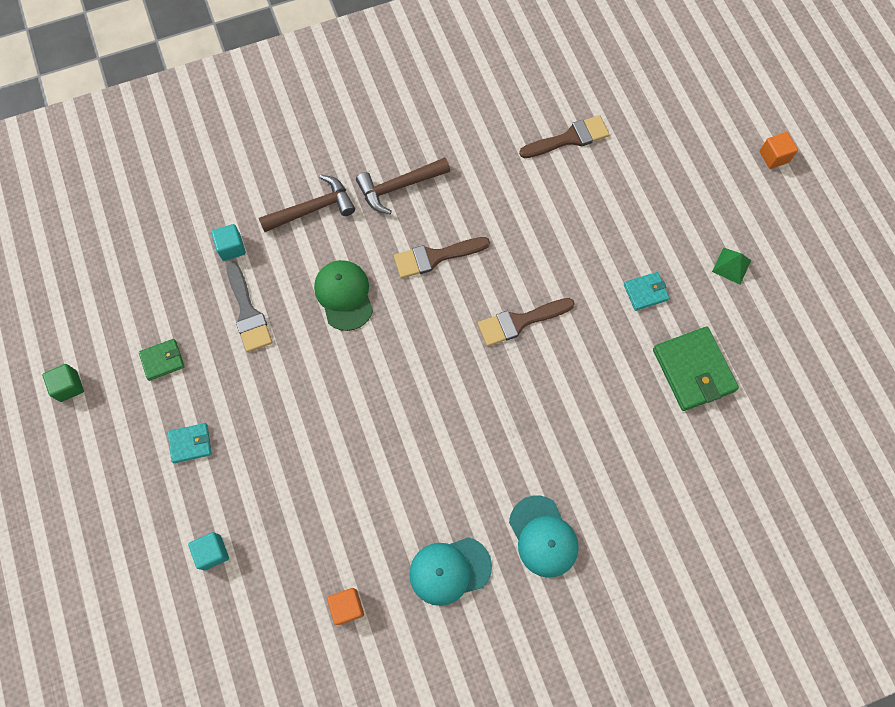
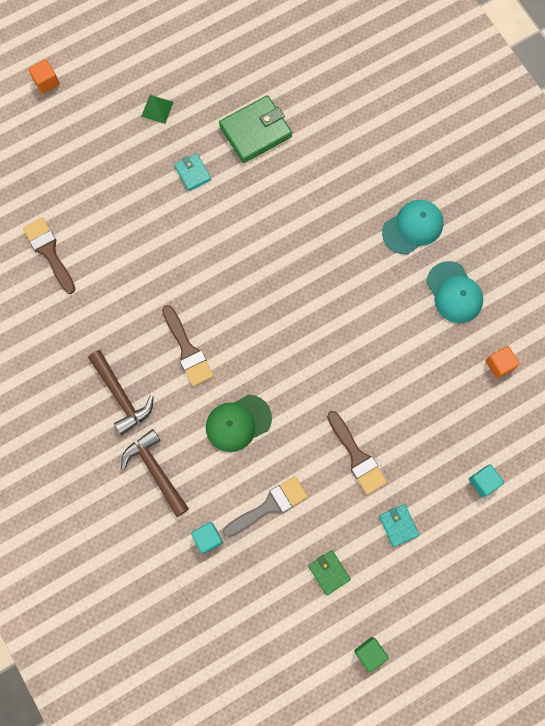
camera: 100 degrees left, 5 degrees up
brown brush [478,298,575,346] -> brown brush moved to [327,411,387,495]

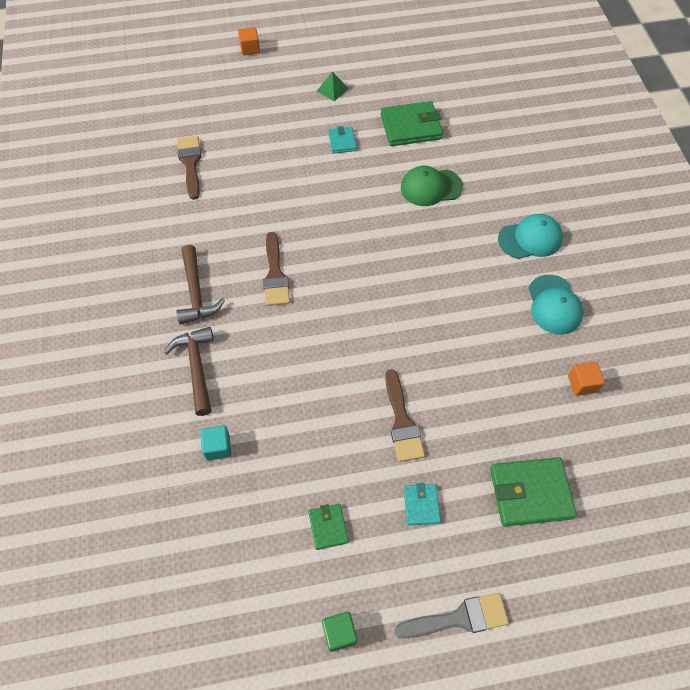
camera: 20 degrees right, 15 degrees down
green cap [206,394,272,452] -> green cap moved to [401,166,463,206]
grey brush [223,476,308,537] -> grey brush moved to [395,593,509,639]
turquoise cube [469,464,504,497] -> green wallet [490,457,576,527]

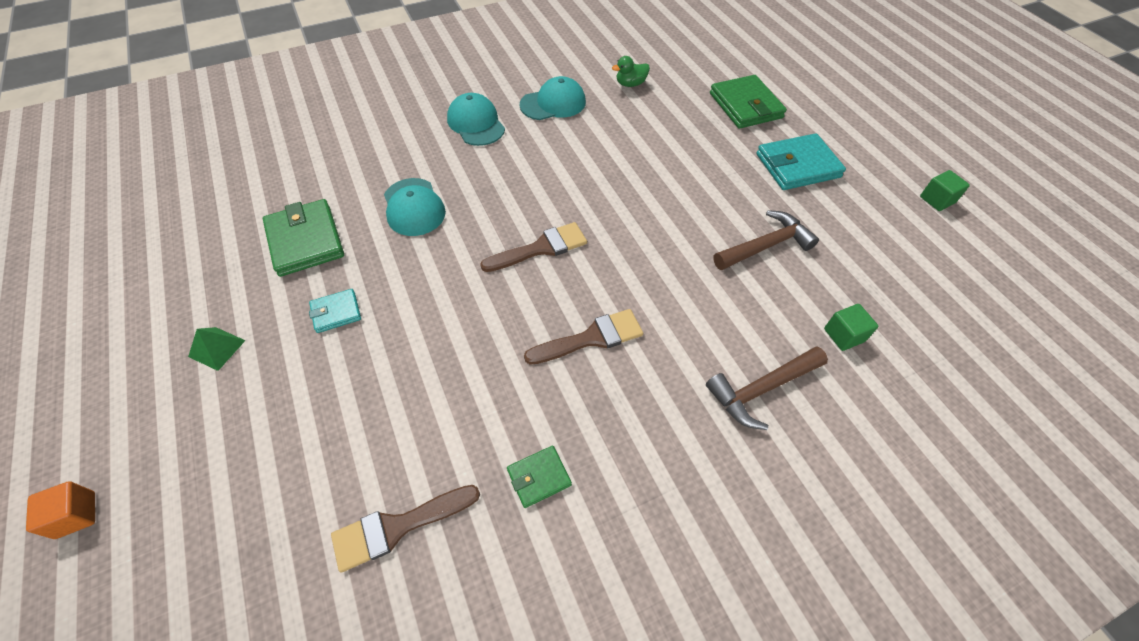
camera: 105 degrees left, 5 degrees down
brown hammer [177,245,225,325] -> brown hammer moved to [713,210,819,270]
turquoise cube [200,426,231,461] -> green cube [824,304,878,351]
green wallet [308,504,349,550] -> green wallet moved to [507,445,572,508]
brown brush [385,369,425,462] -> brown brush moved to [480,222,587,272]
grey brush [395,593,509,639] -> none
green cap [401,166,463,206] -> turquoise cap [384,178,446,236]
turquoise wallet [404,483,441,525] -> turquoise wallet [756,133,846,190], size x1.87
orange cube [568,362,605,396] -> green duck [612,56,650,87]

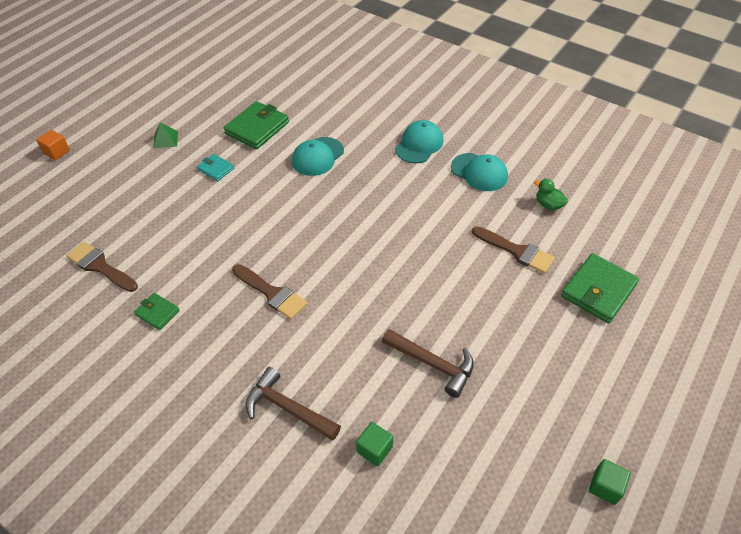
camera: 60 degrees right, 5 degrees down
brown brush [480,222,587,272] -> brown brush moved to [472,226,555,274]
turquoise wallet [756,133,846,190] -> none

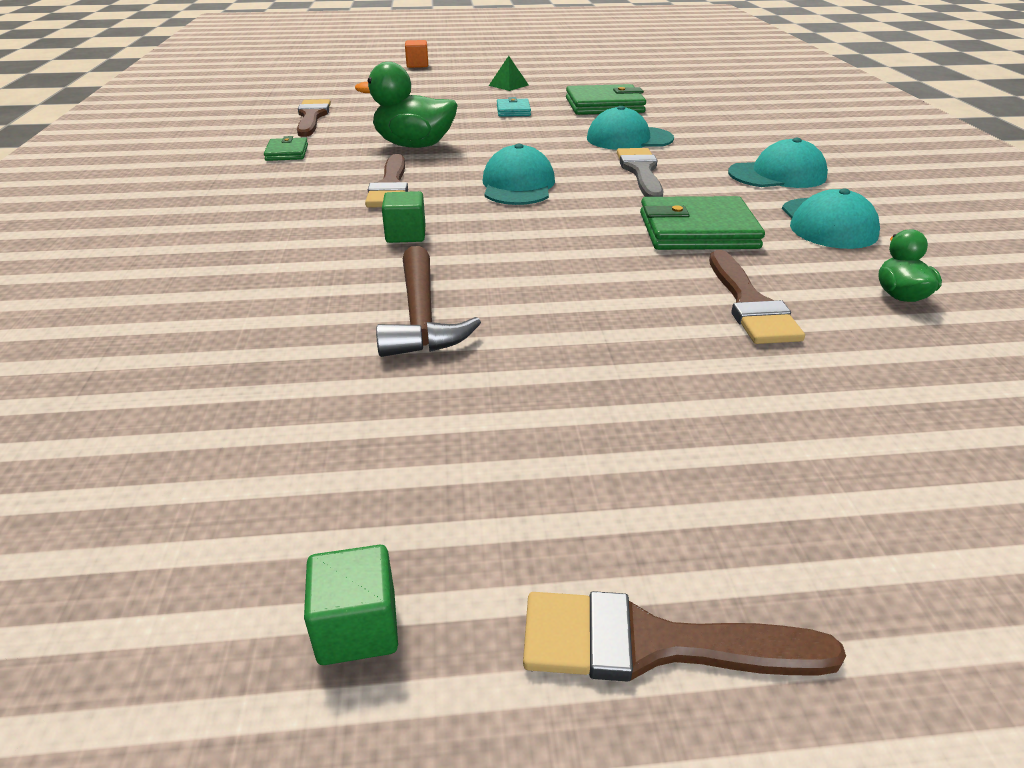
camera: 50 degrees right, 15 degrees down
brown hammer [246,367,341,441] -> none
green cube [356,422,393,466] -> green cube moved to [382,191,426,243]
green wallet [561,253,639,323] -> green wallet moved to [640,196,765,250]
none -> green duck [355,62,458,148]
none -> turquoise cap [483,144,555,205]
none -> brown brush [523,591,846,682]
none -> grey brush [617,148,664,197]

